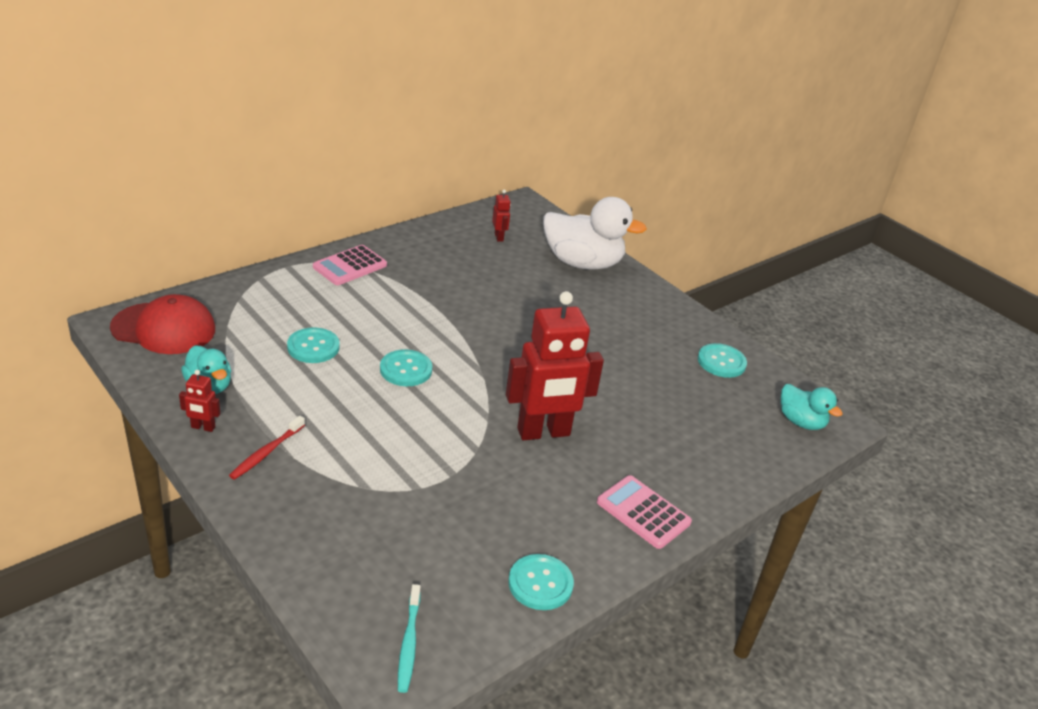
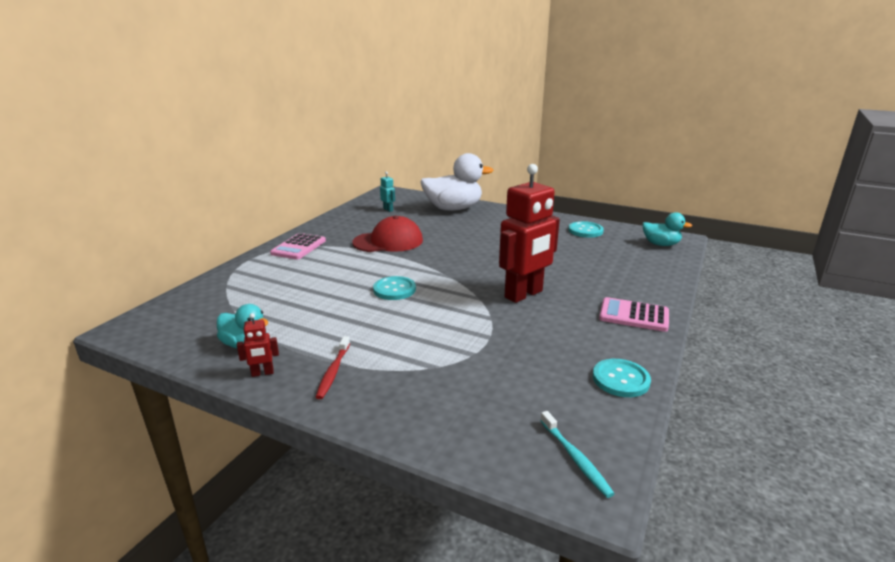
camera: 20 degrees left, 10 degrees down
red cap [110,294,215,354] -> red cap moved to [352,216,423,252]
turquoise button [287,327,340,363] -> none
red robot [492,190,511,242] -> turquoise robot [380,172,395,212]

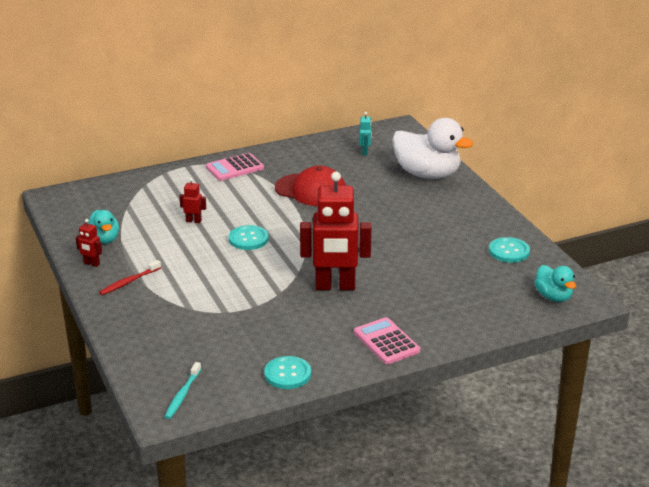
camera: 40 degrees right, 5 degrees up
none -> red robot [179,178,206,223]

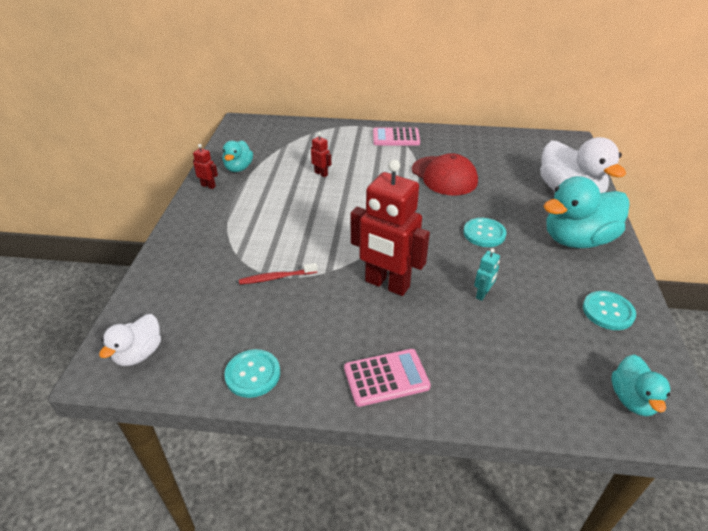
camera: 30 degrees right, 10 degrees up
red robot [76,219,102,267] -> red robot turned 150 degrees clockwise [193,144,218,189]
red toothbrush [99,260,161,295] -> red toothbrush moved to [239,263,318,284]
turquoise toothbrush [165,362,201,419] -> white duck [99,314,161,366]
turquoise button [229,225,269,250] -> turquoise button moved to [464,218,507,247]
pink calculator [354,317,420,364] -> pink calculator turned 75 degrees clockwise [344,349,431,407]
turquoise robot [359,112,372,156] -> turquoise robot moved to [474,248,500,301]
none -> turquoise duck [544,176,630,248]

